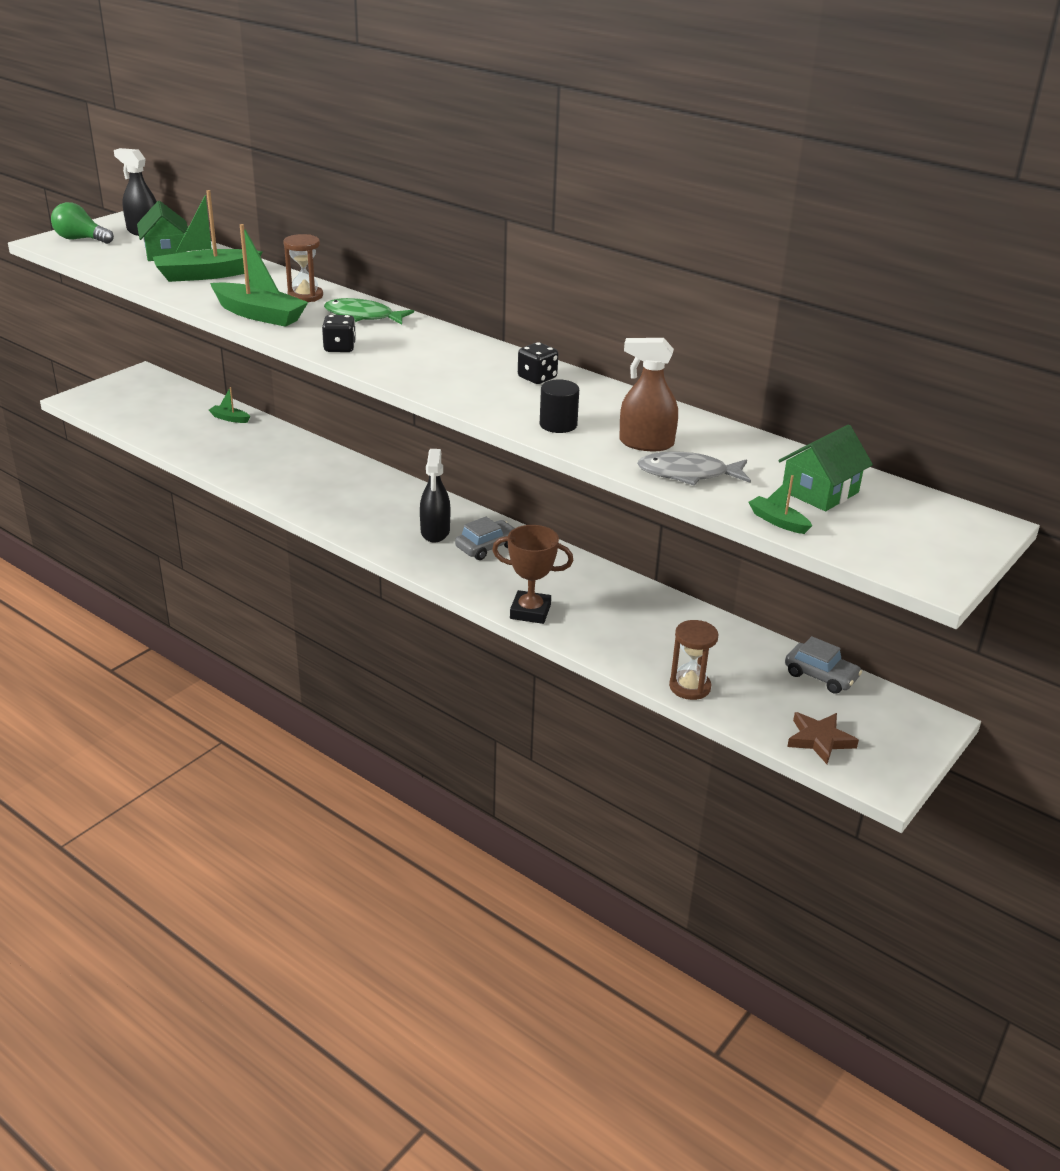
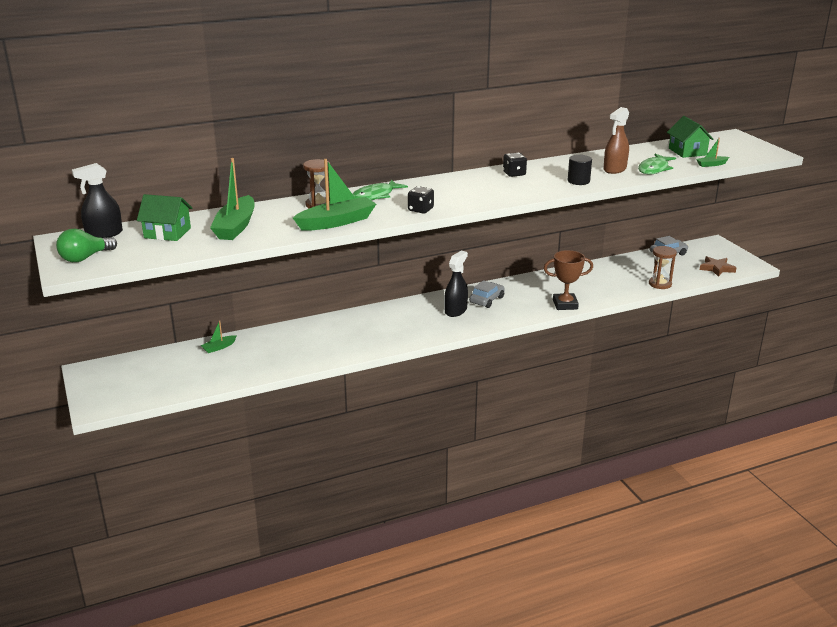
camera: 60 degrees left, 5 degrees down
black spray bottle [420,449,450,542] -> black spray bottle turned 90 degrees counterclockwise [444,251,468,317]
grey car [455,517,515,560] -> grey car turned 45 degrees clockwise [469,280,505,308]
brown trophy [492,525,573,624] -> brown trophy turned 45 degrees clockwise [544,250,593,310]
grey fish [637,451,751,486] -> green fish [638,154,676,175]

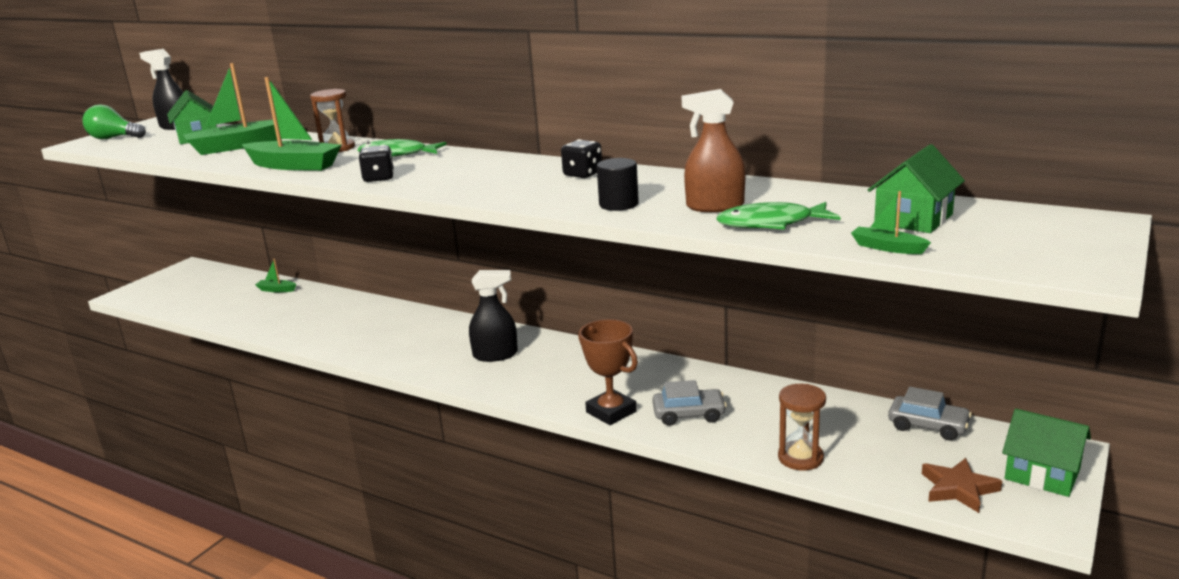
camera: 55 degrees right, 5 degrees down
grey car [469,280,505,308] -> grey car moved to [652,380,727,426]
none -> green house [1002,409,1091,497]

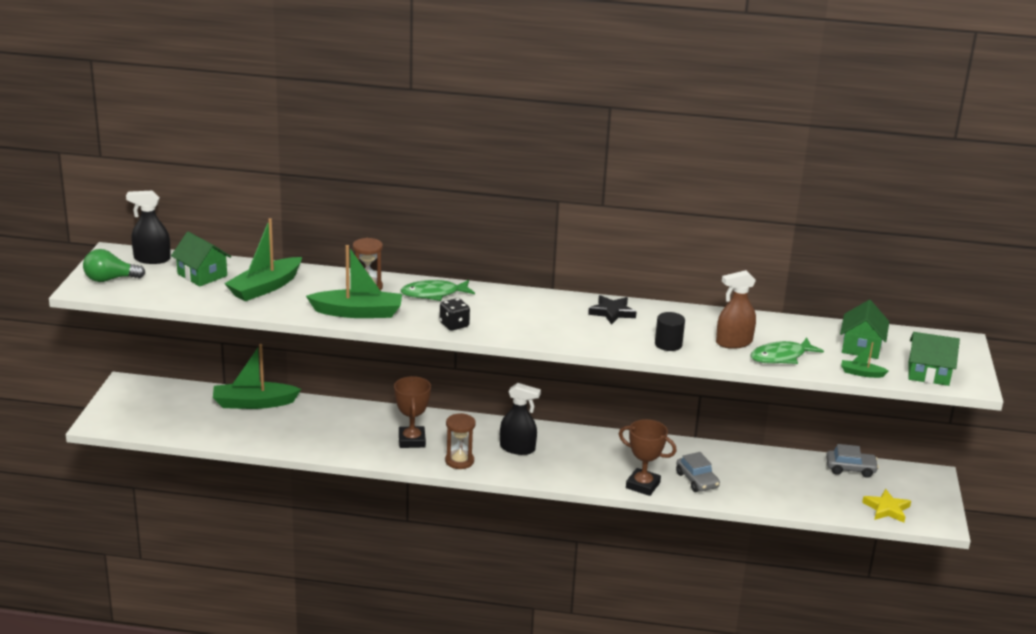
camera: 25 degrees left, 5 degrees up
green boat [255,259,296,292] -> green boat [213,344,301,409], size x2.12
black spray bottle [469,270,518,362] -> black spray bottle turned 45 degrees clockwise [500,383,541,455]
black dice [561,139,602,178] -> black star [588,295,636,325]
grey car [652,380,727,426] -> grey car turned 90 degrees clockwise [676,452,720,492]
brown hourglass [778,384,826,471] -> brown hourglass moved to [445,413,476,469]
brown star [922,458,1002,513] -> yellow star [862,489,911,523]
green house [1002,409,1091,497] -> green house moved to [908,332,960,386]
none -> brown trophy [394,376,431,448]

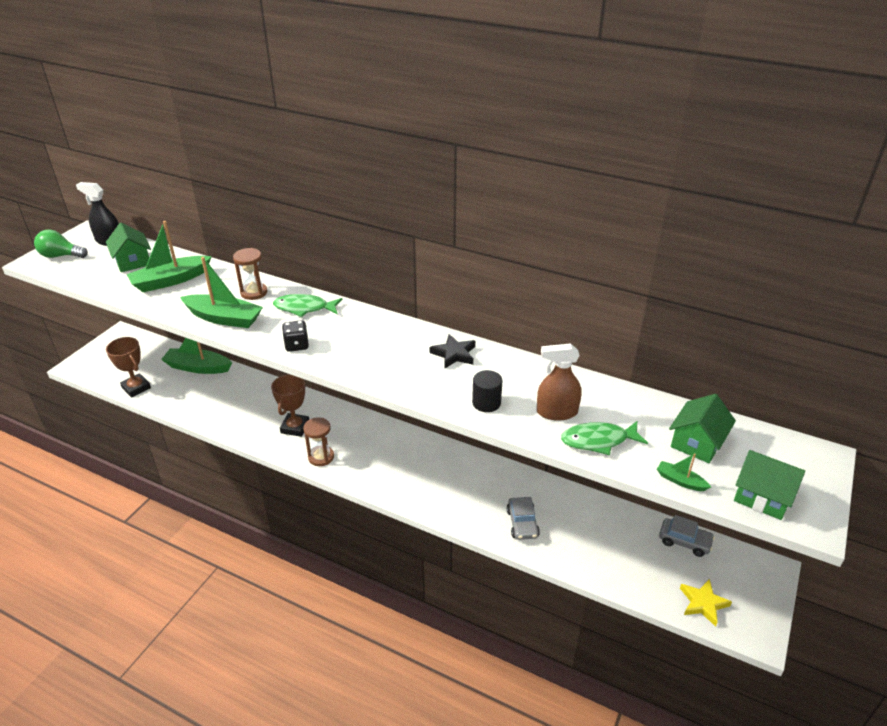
camera: 20 degrees right, 10 degrees up
black spray bottle [500,383,541,455] -> none
brown trophy [619,419,677,496] -> brown trophy moved to [106,337,151,398]

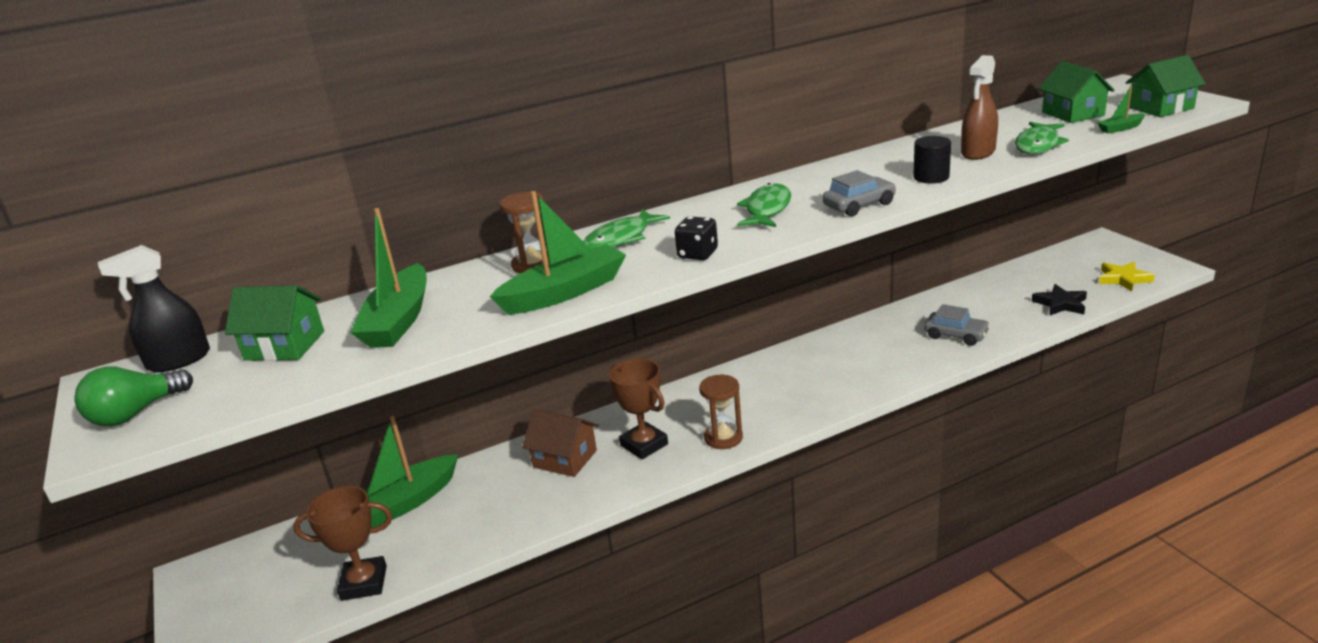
camera: 50 degrees left, 10 degrees down
black star [430,334,475,368] -> black star moved to [1032,284,1087,315]
grey car [659,515,715,557] -> grey car moved to [822,170,896,216]
none -> brown house [522,409,599,477]
none -> green fish [737,183,791,227]

